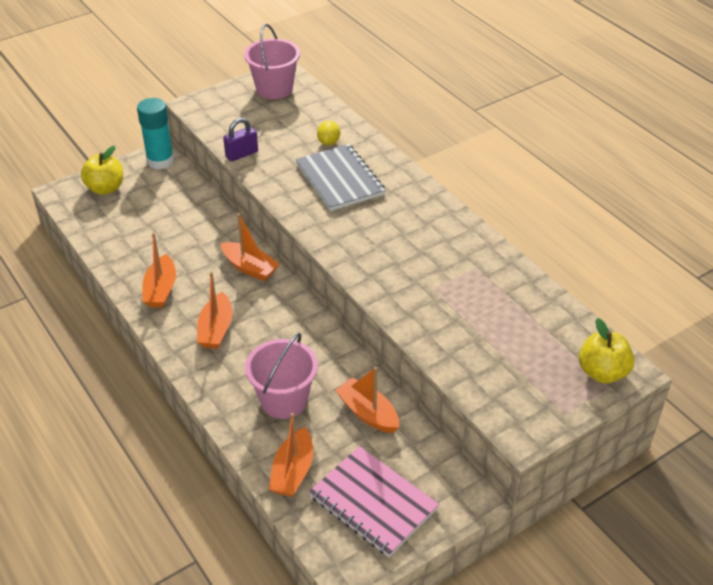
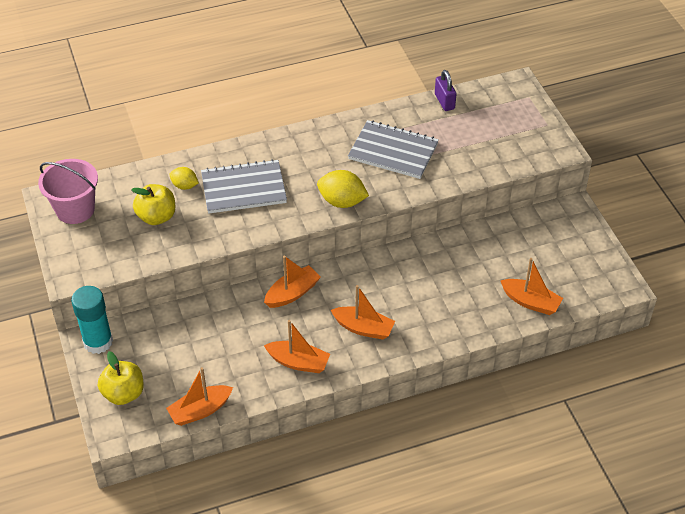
camera: 75 degrees left, 5 degrees up
purple padlock [223,118,258,162] -> purple padlock moved to [435,70,456,111]
pink bucket [245,333,318,419] -> none
pink notebook [309,446,439,557] -> none
orange boat [335,367,399,433] -> orange boat moved to [166,367,233,426]
yellow apple [579,318,635,384] -> yellow apple moved to [131,184,175,225]
none -> yellow lemon [317,170,369,208]
none -> grey notebook [348,120,439,179]

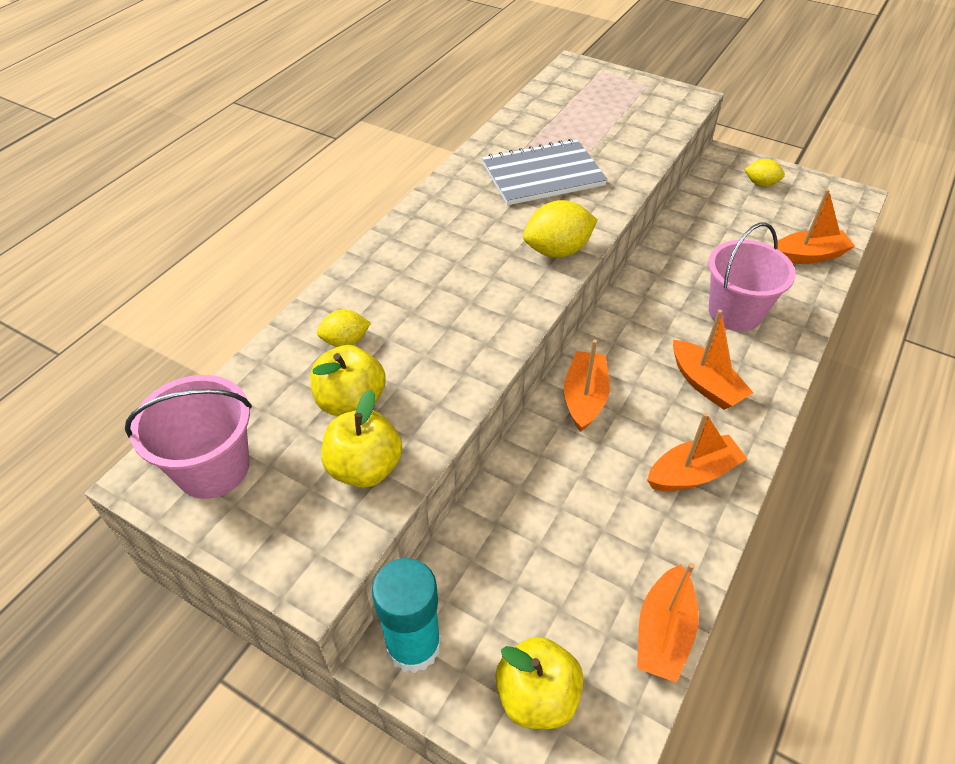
camera: 40 degrees left, 0 degrees up
grey notebook [201,159,287,214] -> none
orange boat [331,285,395,340] -> orange boat turned 75 degrees clockwise [673,310,754,410]
purple padlock [435,70,456,111] -> none
none -> yellow apple [321,390,403,488]
none -> pink bucket [708,223,796,331]
none -> yellow lemon [744,159,785,187]

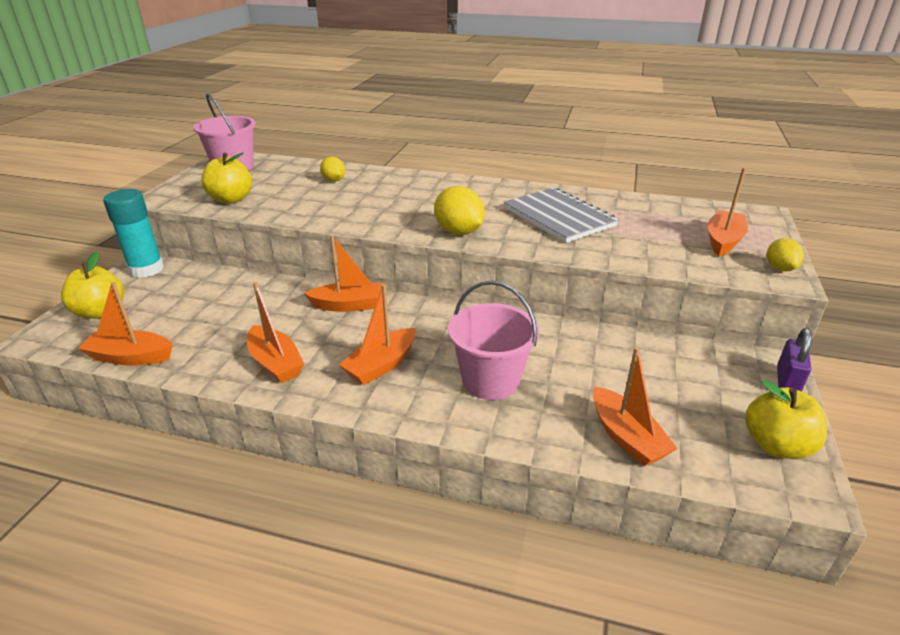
camera: 75 degrees right, 15 degrees down
yellow apple [310,345,386,416] -> yellow apple moved to [745,380,827,459]
yellow lemon [744,159,785,187] -> yellow lemon moved to [767,238,804,271]
none -> orange boat [707,168,748,256]
none -> purple padlock [777,328,812,392]

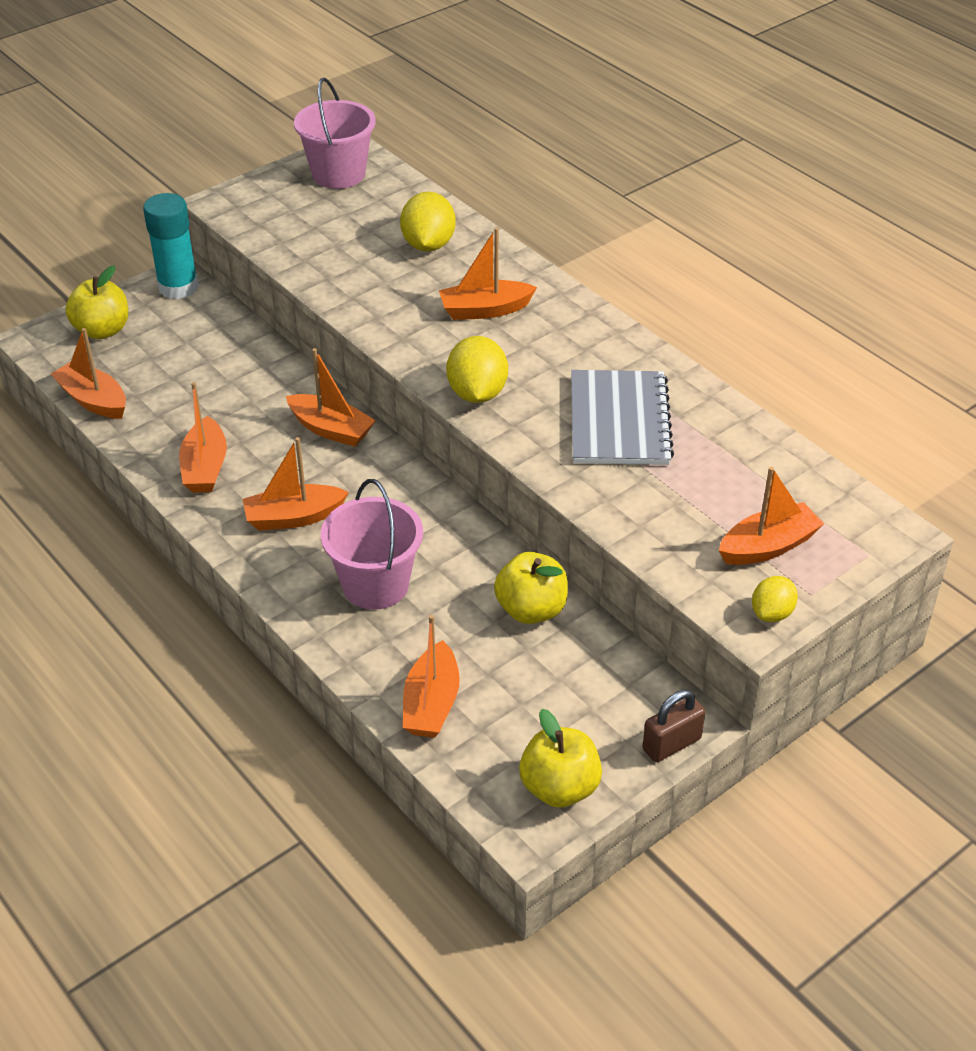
camera: 35 degrees right, 10 degrees up
yellow apple [201,152,252,204] -> yellow apple moved to [494,552,568,624]
yellow lemon [320,157,345,182] -> yellow lemon [400,192,456,252], size x1.65
purple padlock [777,328,812,392] -> brown padlock [643,690,705,762]
none -> orange boat [439,227,537,320]

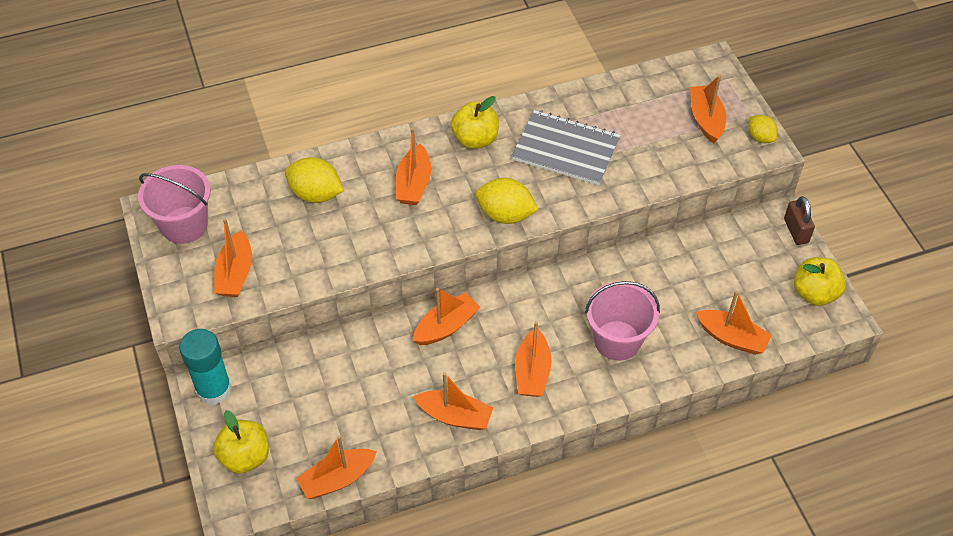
camera: 70 degrees left, 10 degrees up
yellow apple [494,552,568,624] -> yellow apple moved to [451,96,499,149]
none -> orange boat [214,218,252,297]

